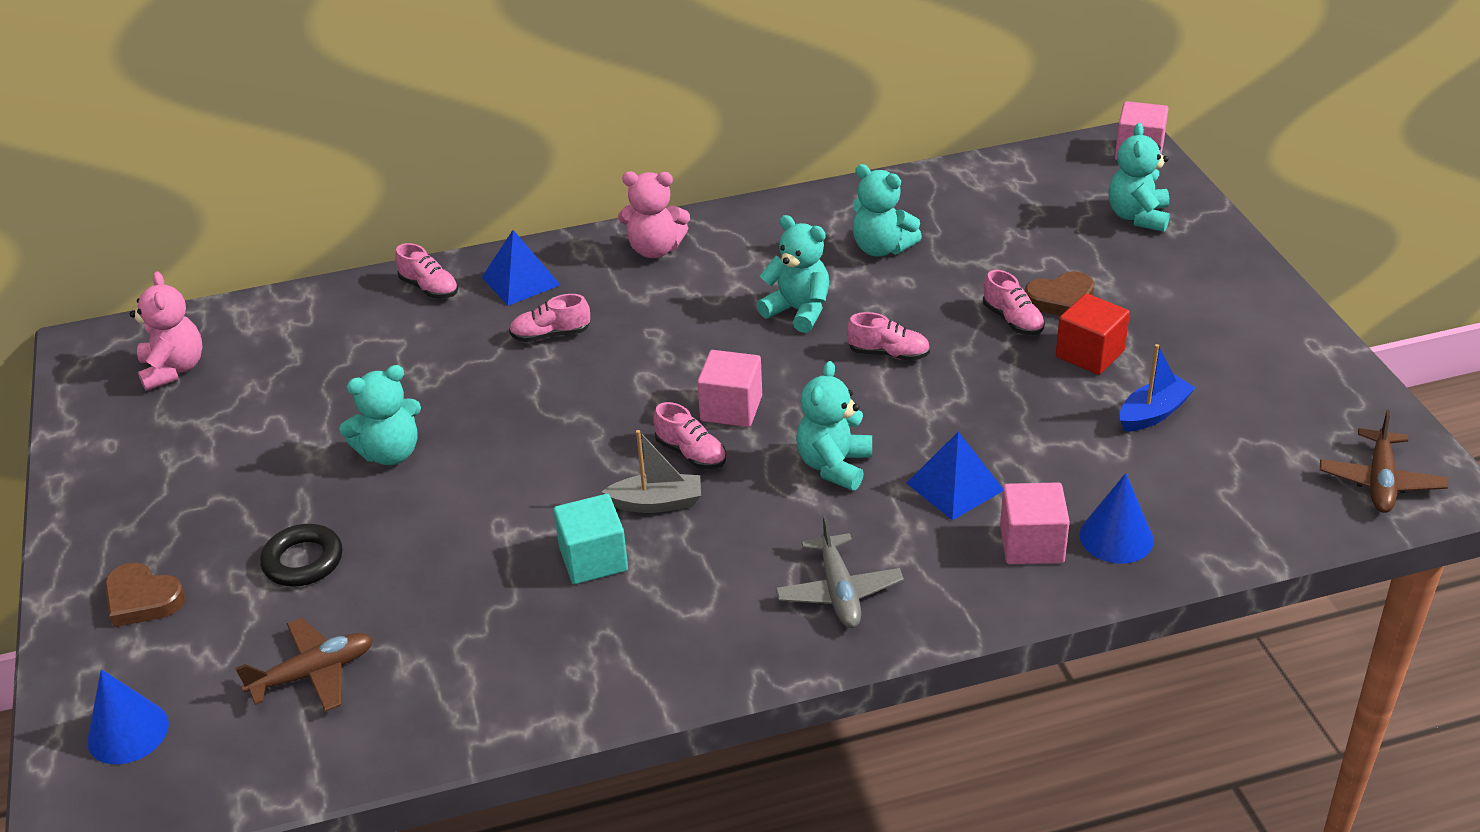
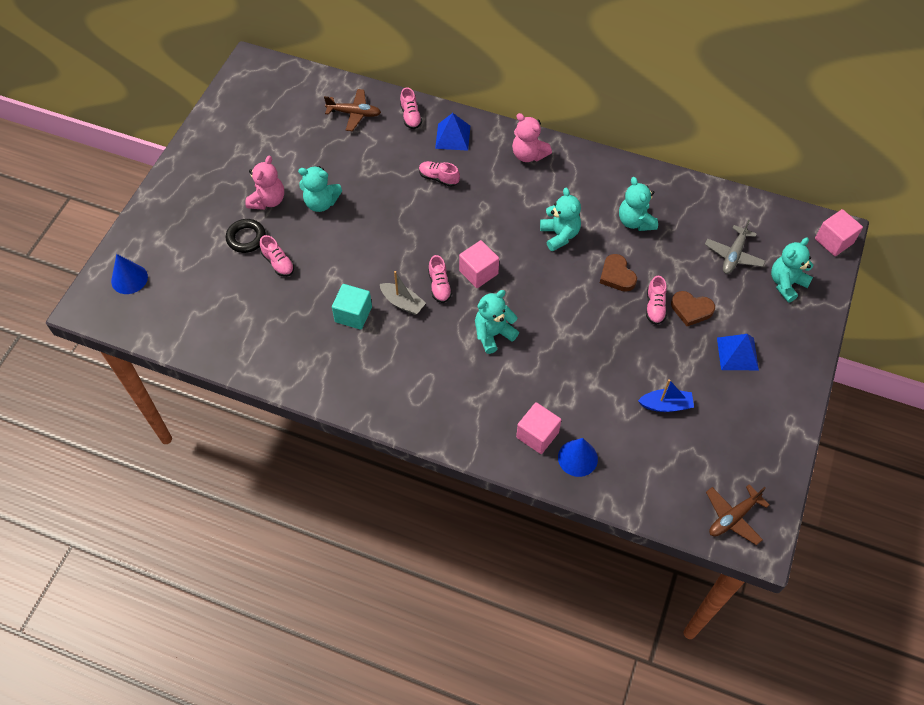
camera: 35 degrees right, 20 degrees up
brown heart [105,562,186,627] -> brown heart moved to [600,254,637,292]
pink teddy bear [130,271,203,391] -> pink teddy bear moved to [245,156,284,210]
brown plane [235,618,373,712] -> brown plane moved to [324,89,381,131]
grey plane [775,515,904,628] -> grey plane moved to [705,220,765,274]
pink shoe [847,312,930,361] -> pink shoe moved to [260,235,294,277]
blue pyramid [906,432,1003,520] -> blue pyramid moved to [717,334,759,370]
red cube [1056,293,1130,375] -> none

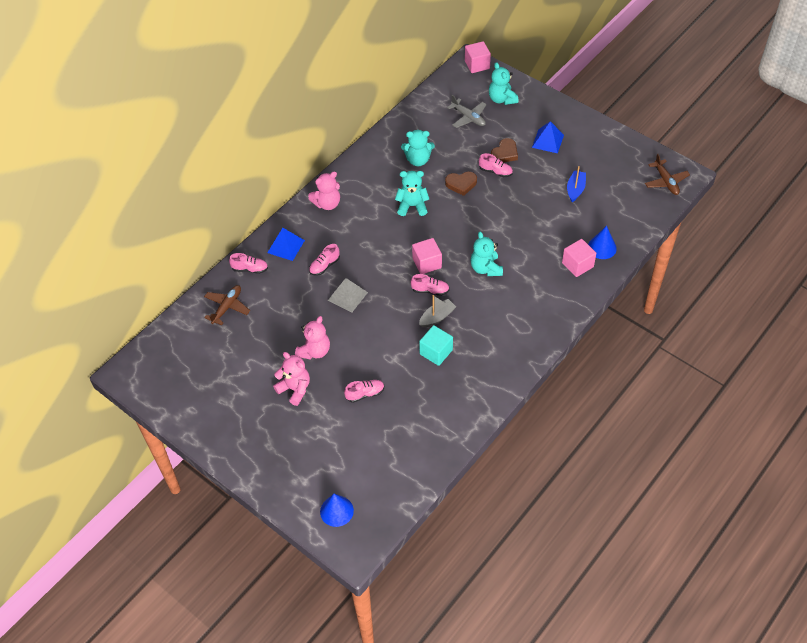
camera: 70 degrees left, 5 degrees down
black ring [226,219,266,253] -> none
turquoise teddy bear [298,166,342,212] -> pink teddy bear [295,316,330,360]
none -> grey pyramid [328,278,368,313]

